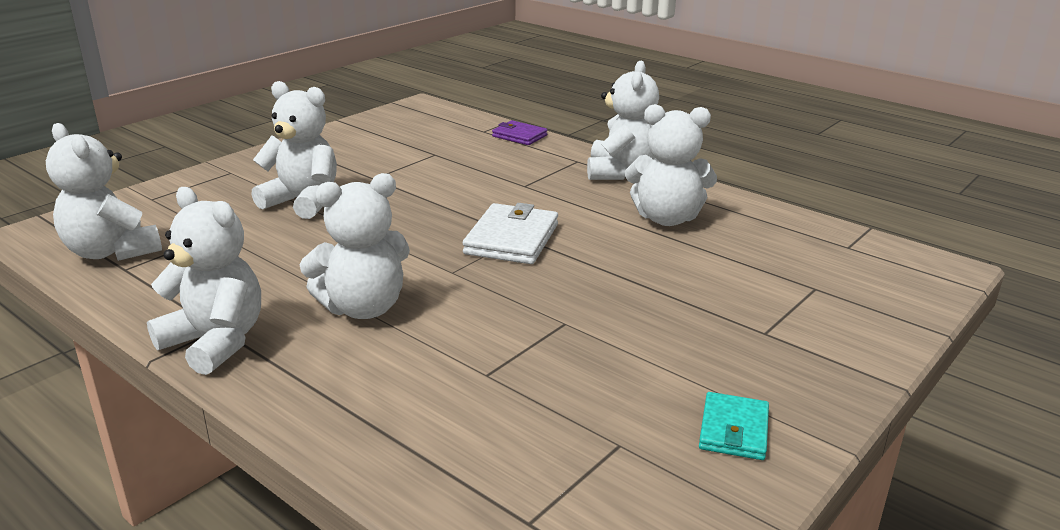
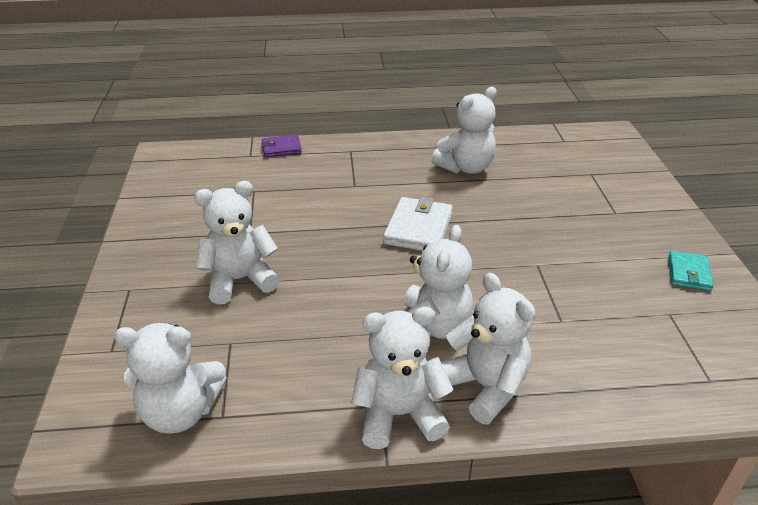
camera: 45 degrees left, 10 degrees up
white wallet [463,203,558,264] -> white wallet turned 45 degrees clockwise [383,197,453,251]
white teddy bear [587,61,659,180] -> white teddy bear moved to [441,273,535,424]
turquoise wallet [699,392,769,460] -> turquoise wallet turned 45 degrees clockwise [668,251,714,291]

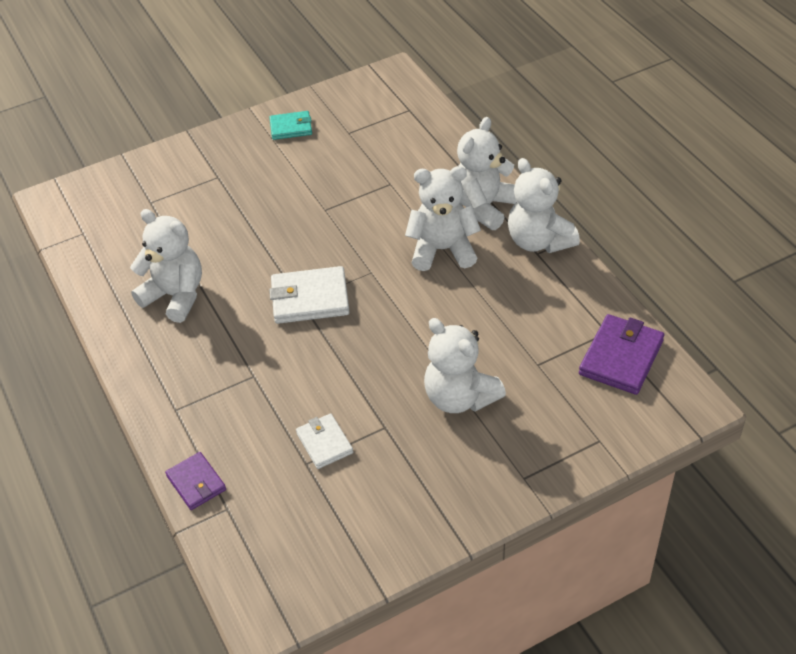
camera: 110 degrees left, 10 degrees up
white teddy bear [114,323,227,434] -> purple wallet [579,314,664,395]
none -> white wallet [296,413,353,469]

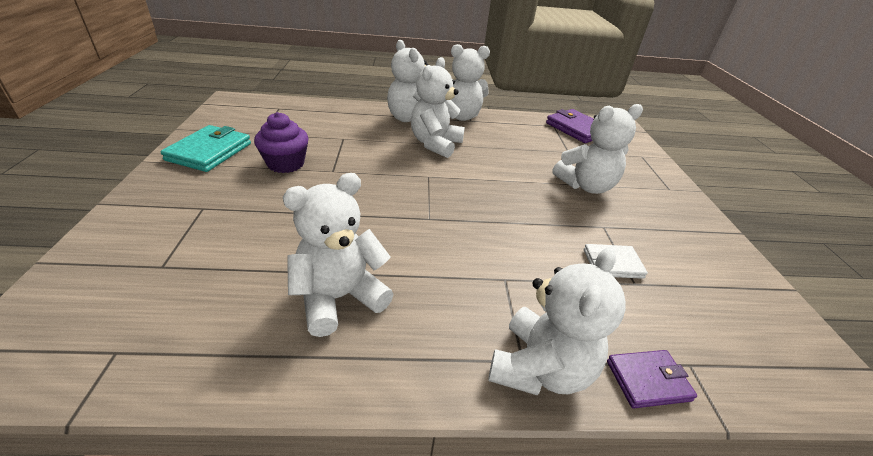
camera: 70 degrees left, 10 degrees down
turquoise wallet [269,111,312,140] -> turquoise wallet [161,125,251,172], size x1.61
white wallet [269,266,350,324] -> none
none -> purple cupcake [254,112,309,173]
none -> white teddy bear [488,247,626,395]

